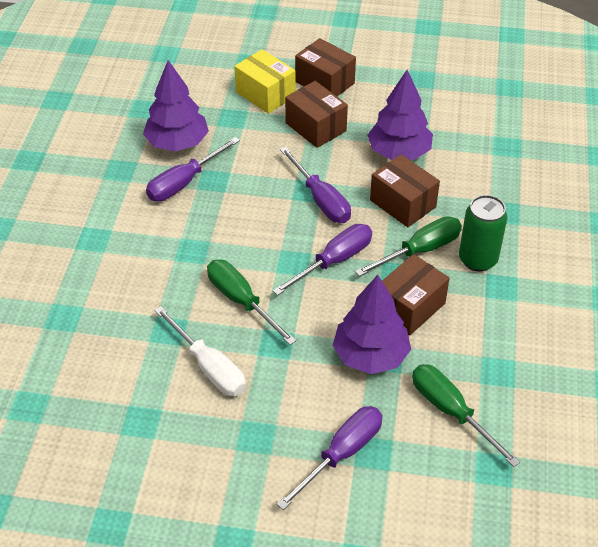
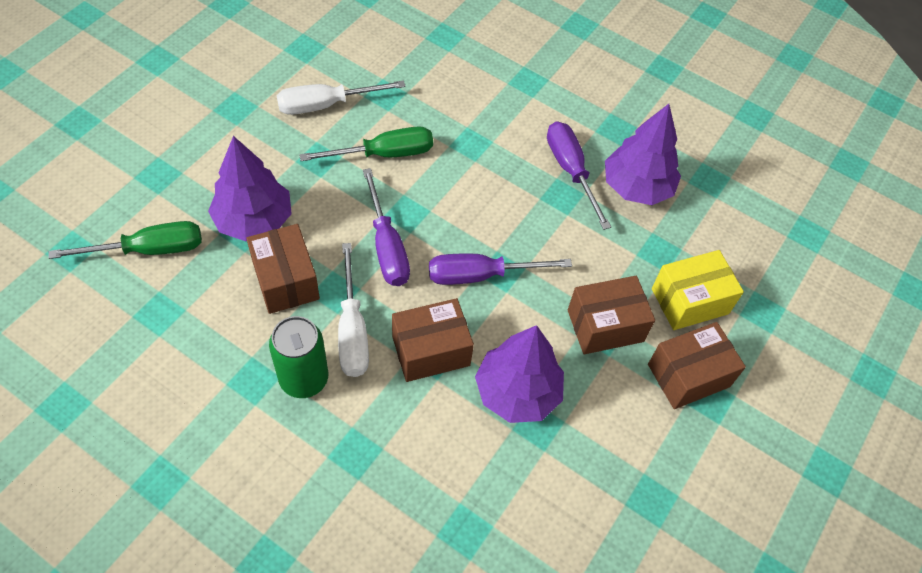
camera: 110 degrees right, 10 degrees up
purple screwdriver [277,406,383,510] -> none
green screwdriver [355,216,462,277] -> white screwdriver [338,243,369,377]

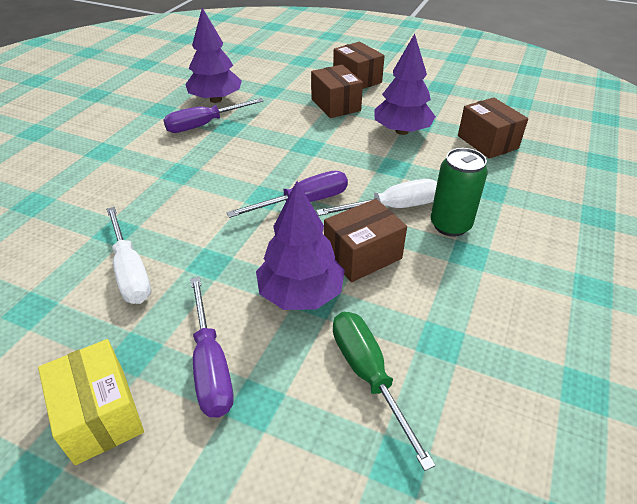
camera: 95 degrees left, 15 degrees down
green screwdriver [299,126,433,161] -> none
brown box [392,298,474,382] -> brown box moved to [458,97,528,159]
purple screwdriver [429,254,572,285] -> purple screwdriver moved to [190,277,234,417]
yellow box [652,250,744,330] -> yellow box moved to [38,339,144,465]

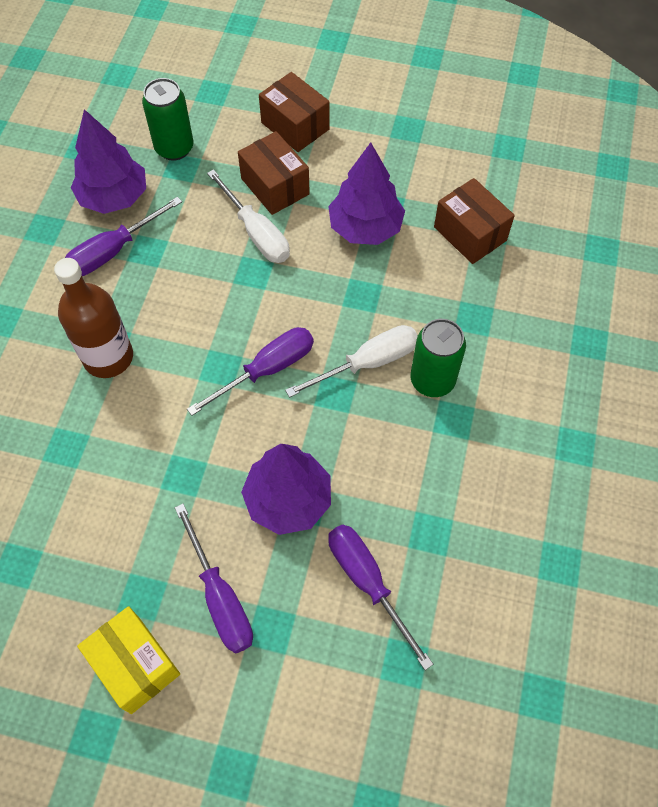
camera: 10 degrees left, 20 degrees up
white screwdriver [106,207,151,304] -> white screwdriver moved to [207,169,290,263]
brown box [324,199,407,282] -> none
green screwdriver [333,312,436,471] -> purple screwdriver [328,525,433,670]
none -> brown bottle [54,258,133,378]
none -> green can [142,78,193,161]

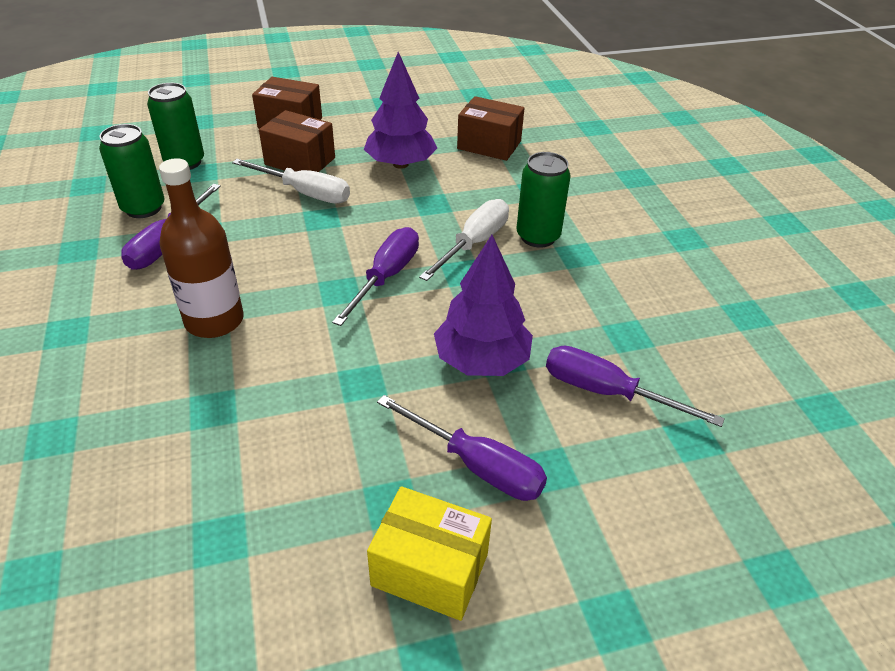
camera: 30 degrees left, 20 degrees down
purple tree [71,109,146,214] -> green can [99,124,164,218]

